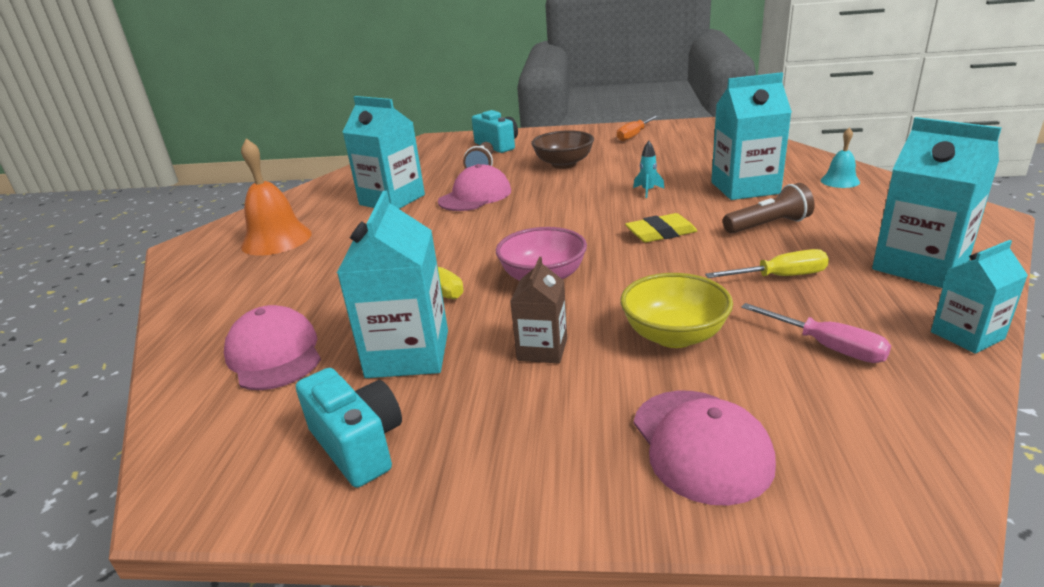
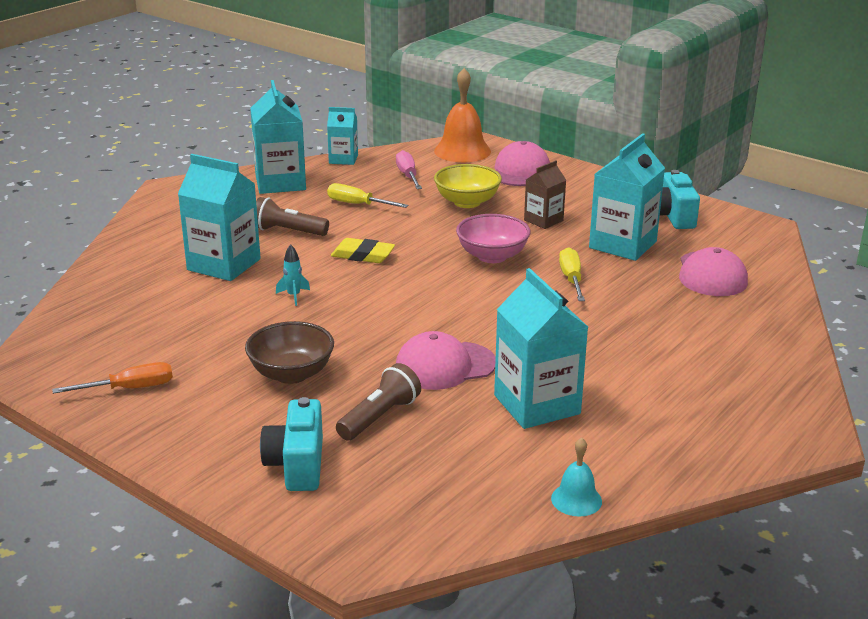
camera: 150 degrees left, 0 degrees up
orange bell [241,138,312,255] -> orange bell moved to [434,68,491,162]
turquoise bell [821,128,860,188] -> turquoise bell moved to [551,438,602,517]

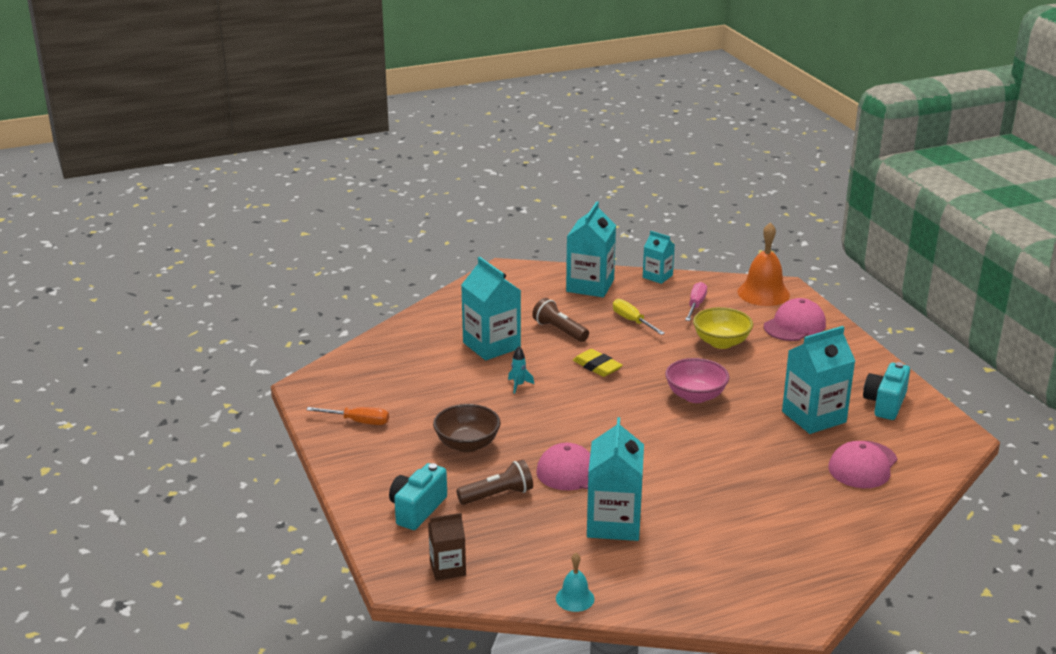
camera: 30 degrees right, 0 degrees up
brown carton [524,160,566,229] -> brown carton moved to [428,513,466,581]
yellow screwdriver [559,247,585,301] -> none

